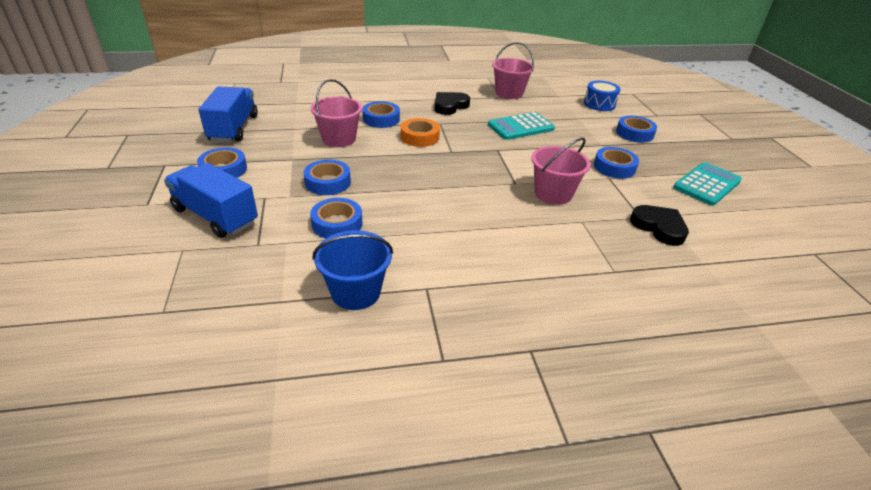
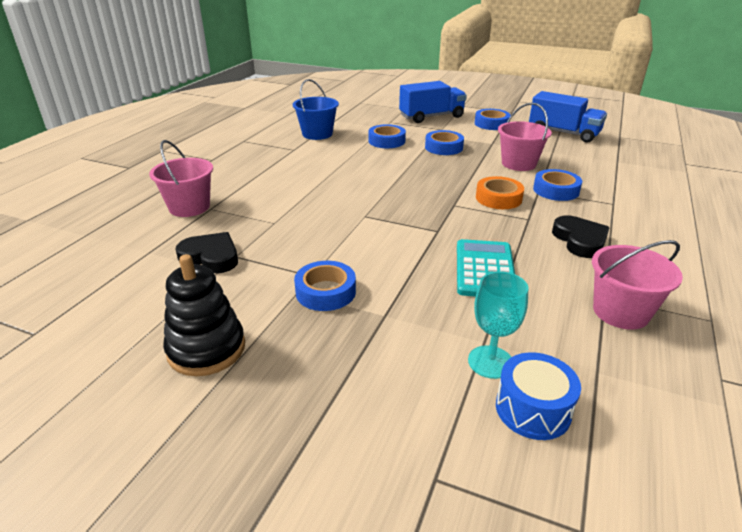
camera: 125 degrees right, 5 degrees down
pink bucket [532,138,591,205] -> pink bucket moved to [149,140,213,217]
blue tape [616,116,657,143] -> none
black heart [630,205,689,246] -> black heart turned 150 degrees counterclockwise [175,232,238,273]
turquoise calculator [673,162,742,206] -> black stacking toy [163,254,245,376]
none -> turquoise goblet [468,271,528,379]

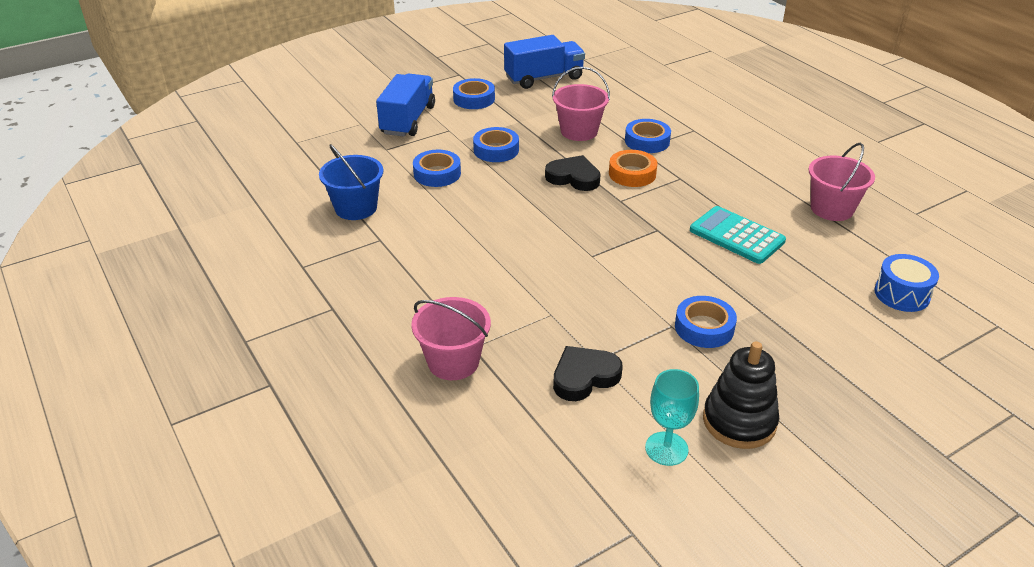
camera: 55 degrees left, 5 degrees up
turquoise goblet [468,271,528,379] -> turquoise goblet moved to [645,369,699,466]
black heart [552,215,610,258] -> black heart moved to [545,155,601,191]

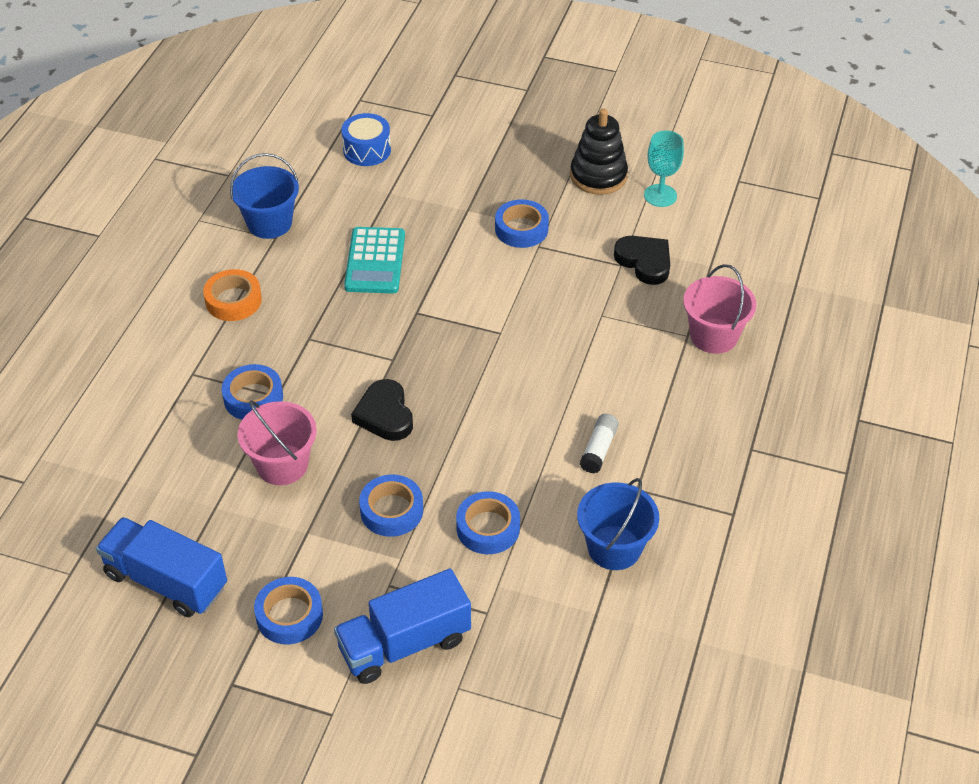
camera: 130 degrees left, 10 degrees up
black heart [553,346,623,401] -> black heart turned 150 degrees counterclockwise [614,236,670,285]
orange tape [609,150,657,187] -> orange tape moved to [203,269,262,321]
pink bucket [809,143,875,221] -> blue bucket [230,153,299,239]
none -> white glue stick [580,414,619,474]

